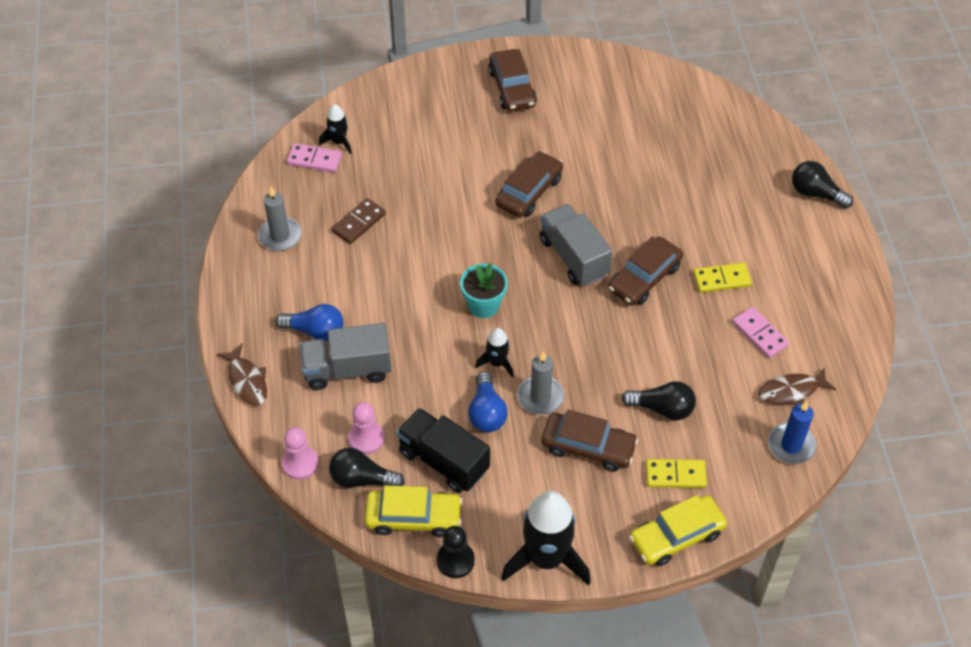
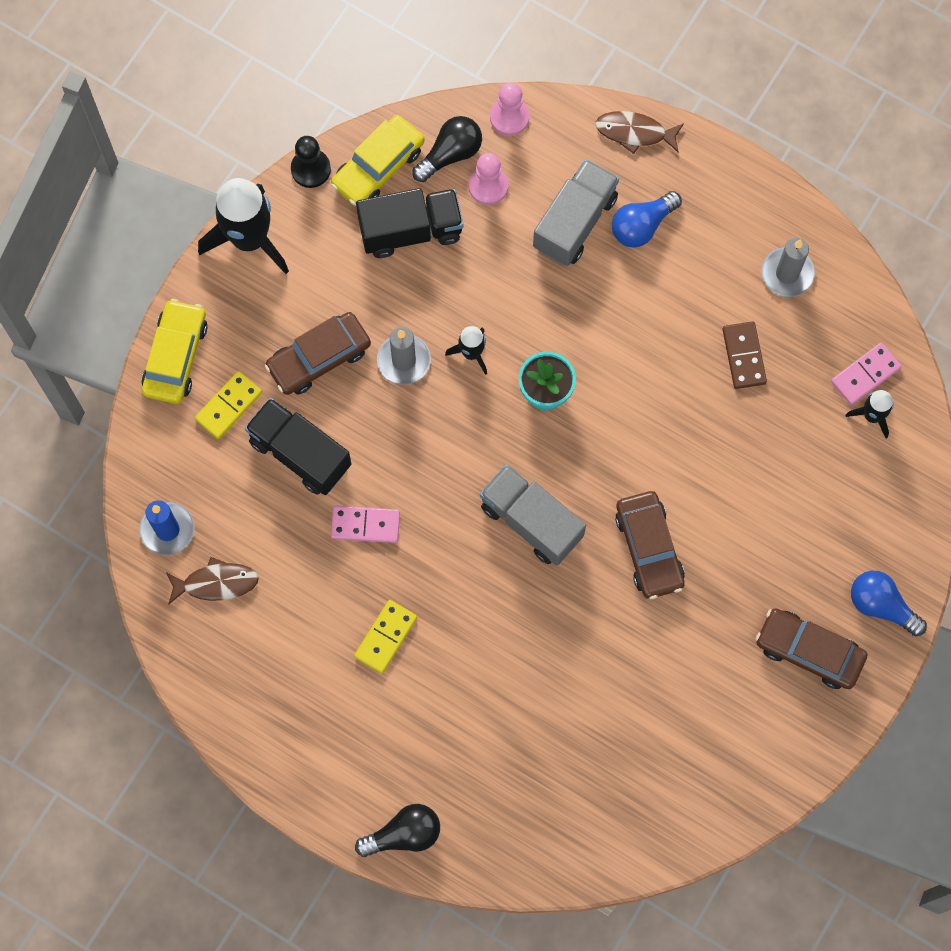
camera: 130 degrees right, 20 degrees up
blue light bulb [468,372,508,432] -> blue light bulb moved to [851,571,927,637]
grey truck [540,204,613,286] -> grey truck turned 150 degrees counterclockwise [480,464,586,566]
brown car [608,236,683,306] -> none
black light bulb [622,381,696,420] -> black truck [245,398,351,495]
pink domino [732,307,789,358] -> pink domino moved to [331,506,400,543]
brown fish [758,367,836,405] -> brown fish turned 60 degrees clockwise [166,557,259,605]

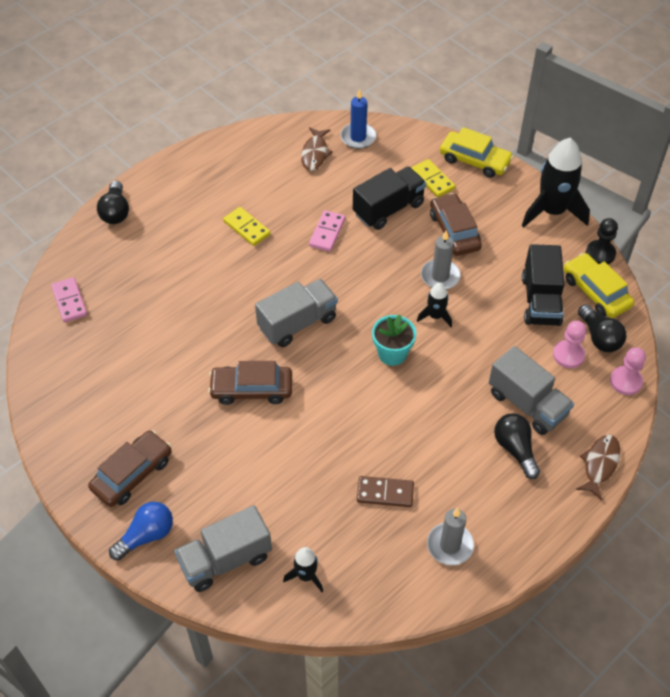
camera: 105 degrees right, 20 degrees down
blue light bulb [612,191,682,247] -> black light bulb [494,413,540,479]
pink domino [831,342,902,405] -> pink domino moved to [51,277,87,322]
none -> grey truck [174,505,272,592]

